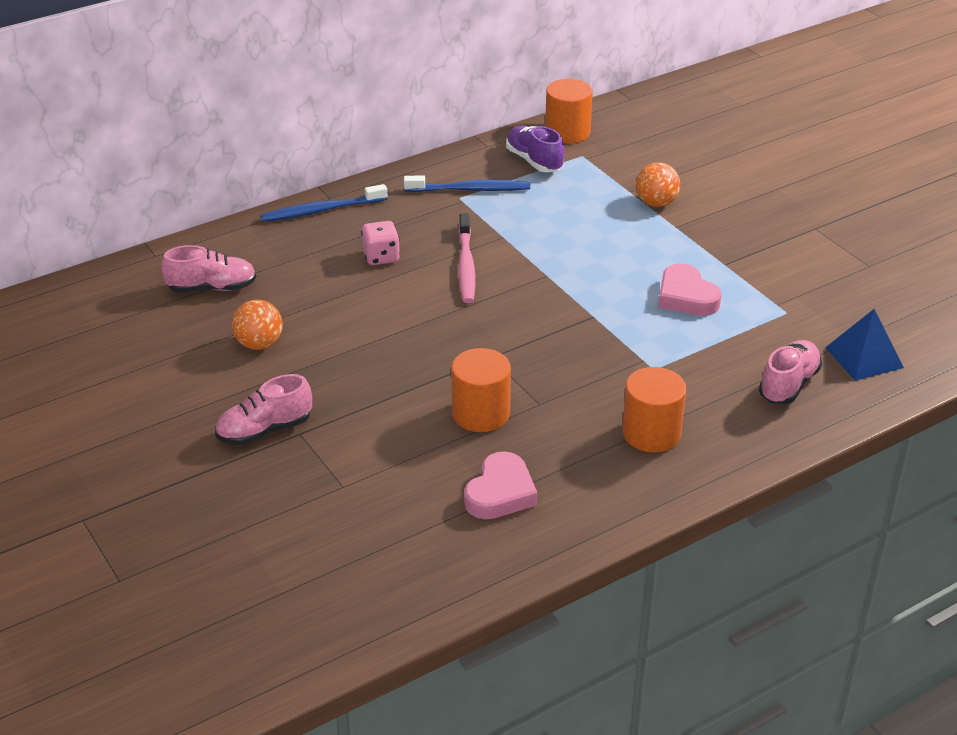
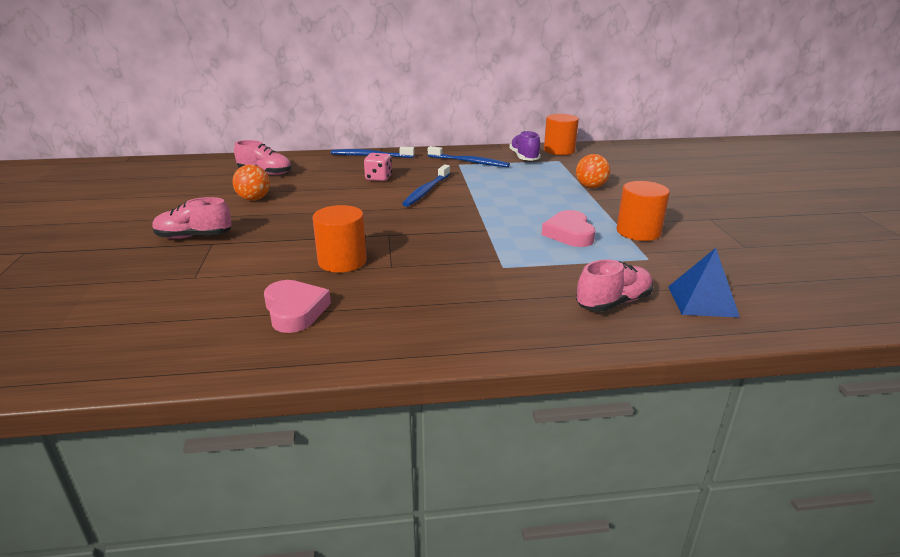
camera: 25 degrees right, 10 degrees down
pink toothbrush [458,213,475,303] -> blue toothbrush [402,165,450,207]
pink heart [464,451,538,519] -> pink heart turned 75 degrees counterclockwise [264,280,331,333]
orange cylinder [622,367,686,452] -> orange cylinder moved to [616,181,670,241]

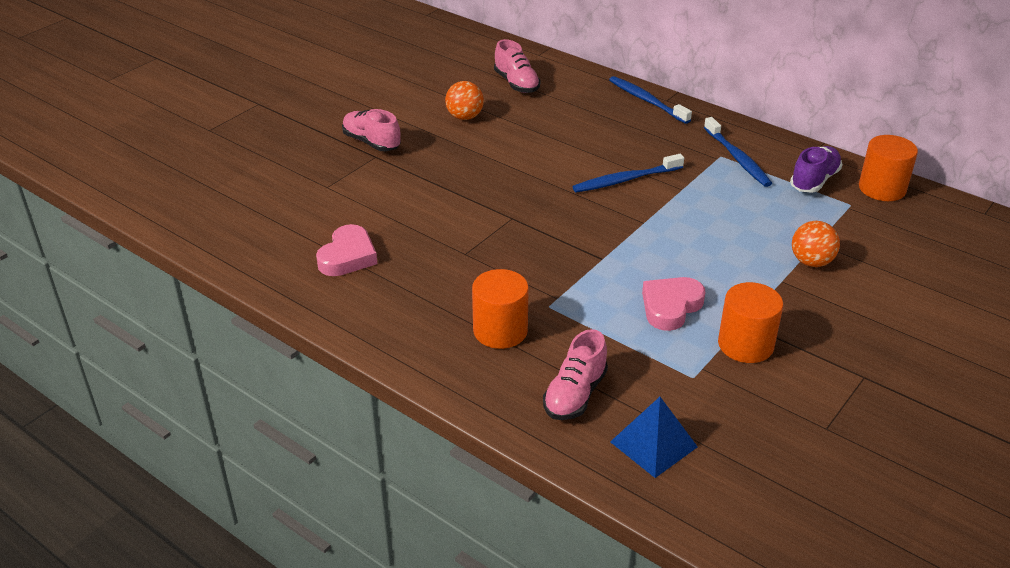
camera: 45 degrees right, 10 degrees up
orange cylinder [313,205,367,273] -> orange cylinder moved to [472,269,529,349]
pink dice [364,153,392,181] -> none
pink shoe [576,260,653,312] -> pink shoe turned 105 degrees clockwise [543,329,608,420]

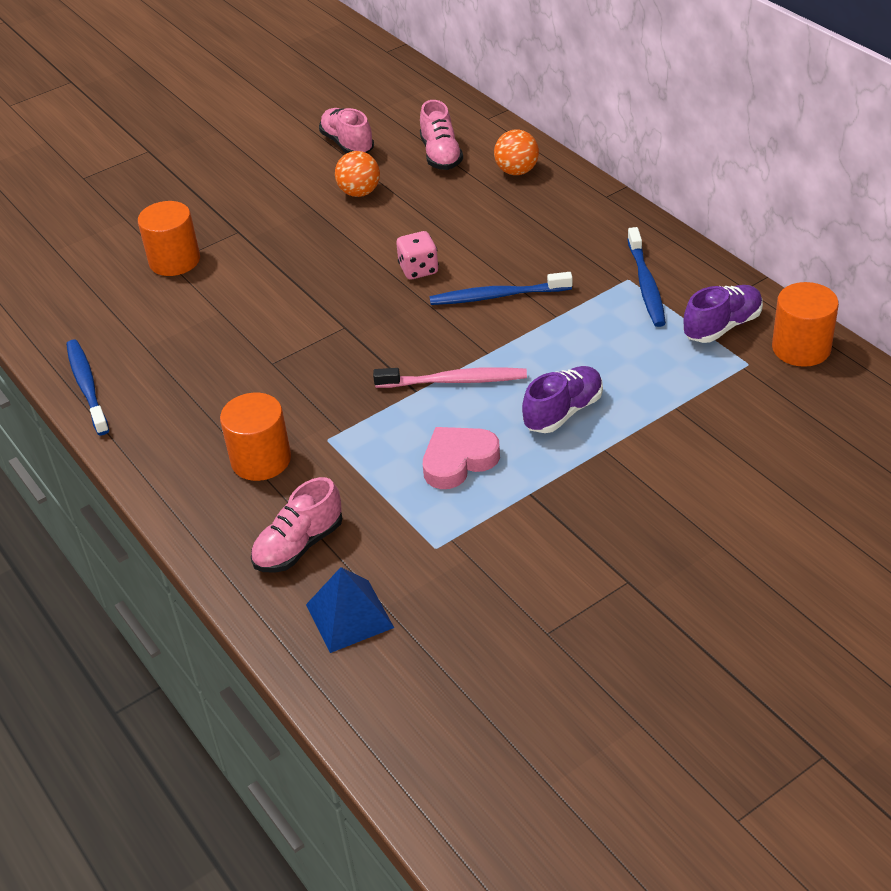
camera: 20 degrees right, 5 degrees up
pink heart [316,224,377,276] -> none
pink shoe [342,109,401,151] -> pink shoe moved to [319,108,374,153]
blue toothbrush [609,76,692,124] -> blue toothbrush moved to [66,340,109,435]
orange cylinder [718,282,783,363] -> orange cylinder moved to [138,201,200,276]
orange ball [792,221,840,267] -> orange ball moved to [494,130,539,175]
none -> pink toothbrush [373,367,527,388]
none -> pink dice [396,231,439,279]
none -> purple shoe [522,366,603,433]

